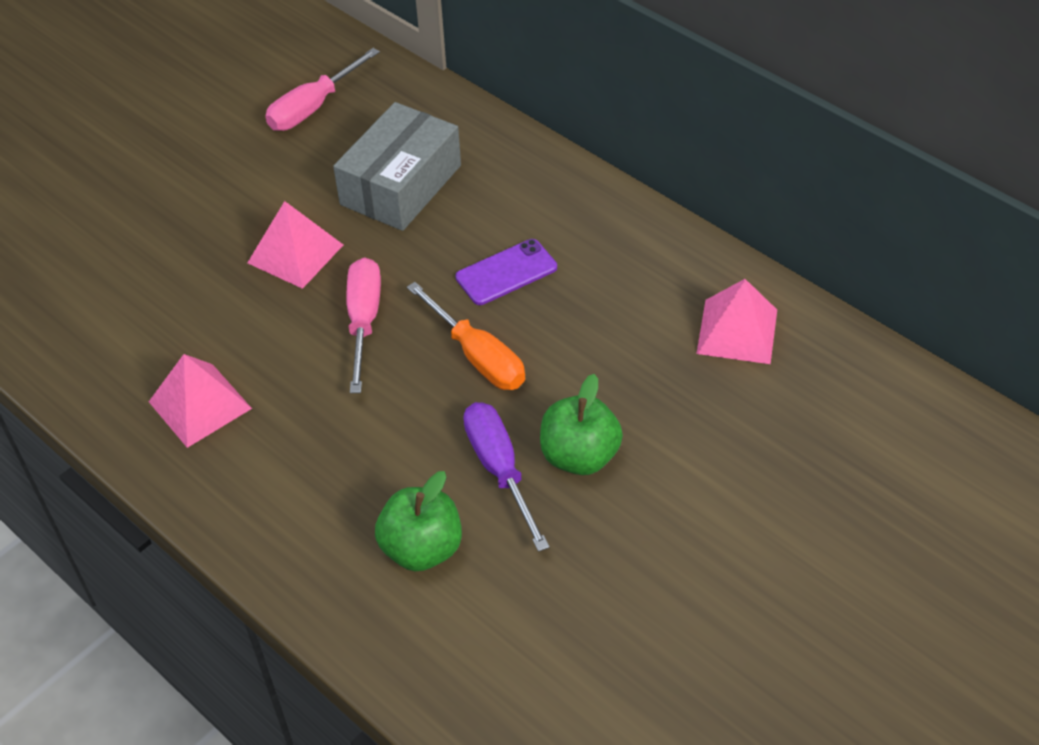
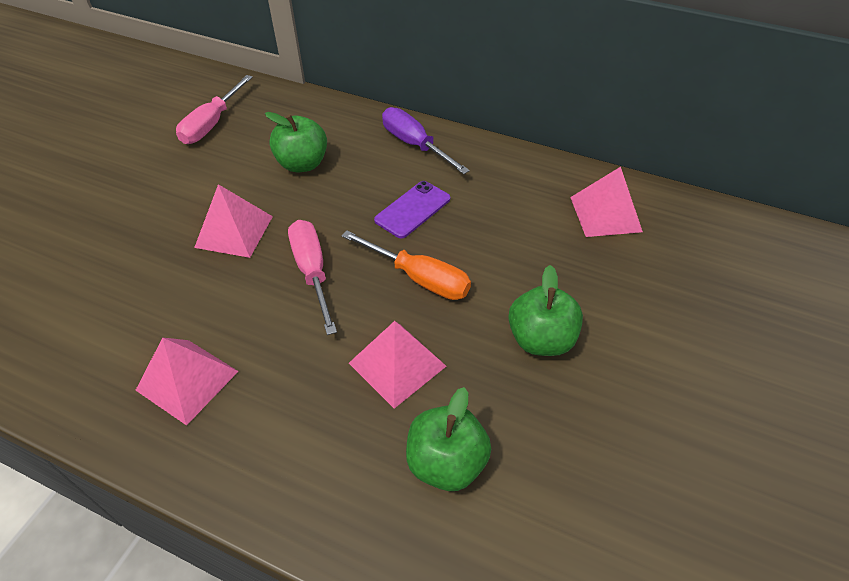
camera: 20 degrees left, 0 degrees up
grey box [333,102,461,231] -> green apple [265,112,327,172]
purple screwdriver [463,402,550,552] -> purple screwdriver moved to [382,107,470,174]
none -> pink pyramid [349,321,446,409]

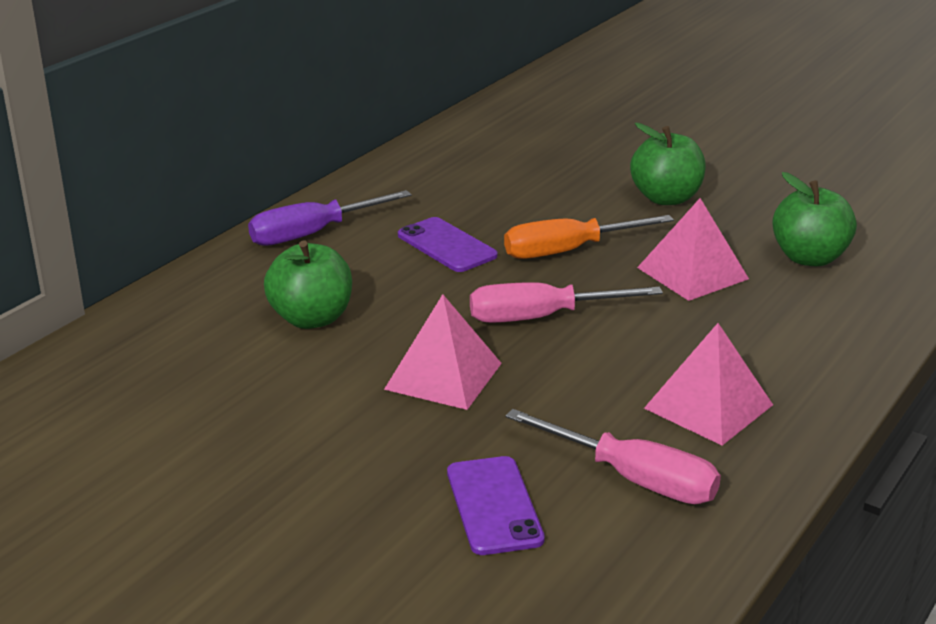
camera: 80 degrees left, 20 degrees down
pink screwdriver [176,75,252,144] -> pink screwdriver moved to [506,409,721,504]
orange screwdriver [341,230,471,300] -> orange screwdriver turned 150 degrees counterclockwise [504,215,674,259]
pink pyramid [570,167,643,237] -> none
none -> purple phone [447,456,545,555]

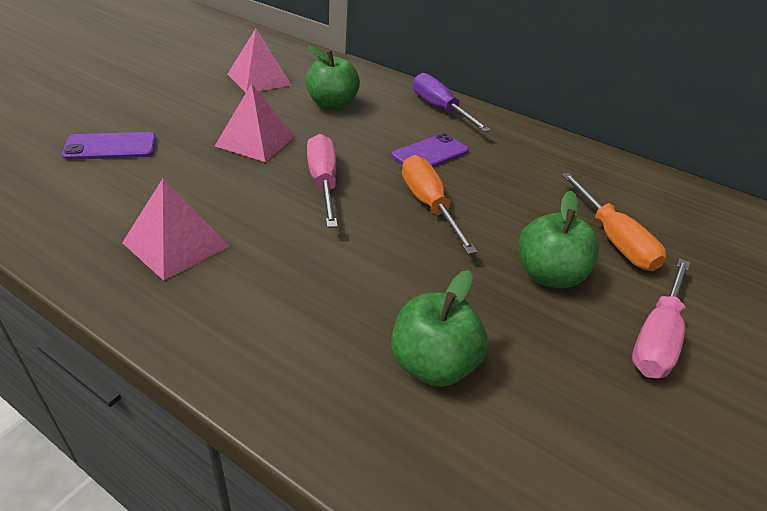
camera: 85 degrees right, 10 degrees up
pink screwdriver [506,409,721,504] -> pink screwdriver moved to [632,258,690,378]
pink pyramid [637,198,749,301] -> pink pyramid moved to [228,29,291,93]
none -> orange screwdriver [561,173,666,271]

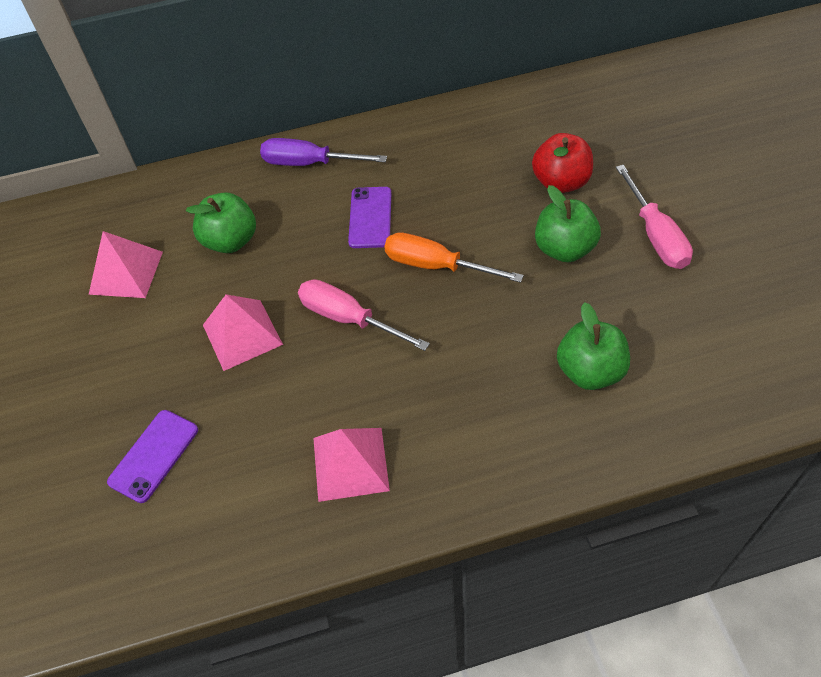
camera: 40 degrees left, 15 degrees up
orange screwdriver [561,173,666,271] -> red apple [532,133,593,193]

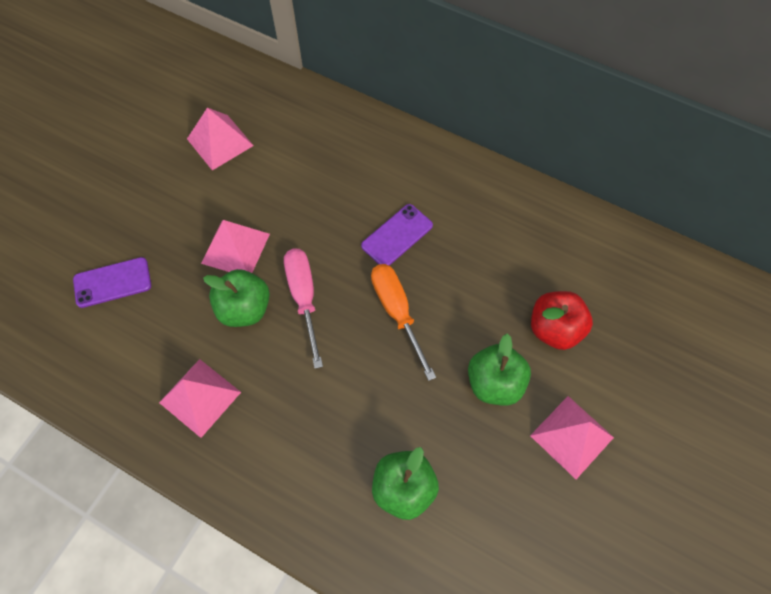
camera: 40 degrees right, 10 degrees up
green apple [186,192,256,253] -> green apple moved to [203,269,270,327]
purple screwdriver [260,138,387,166] -> none
pink screwdriver [616,165,693,269] -> pink pyramid [530,396,614,479]

